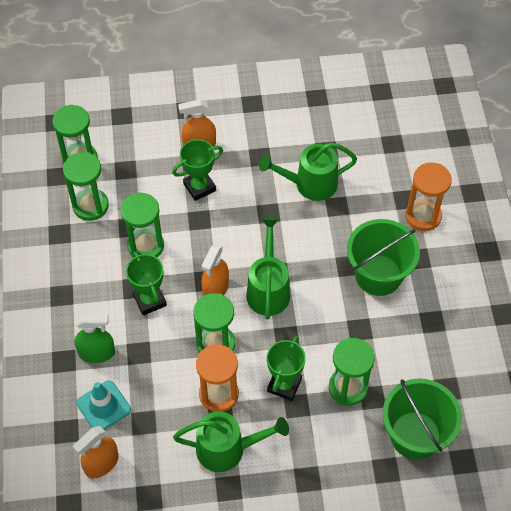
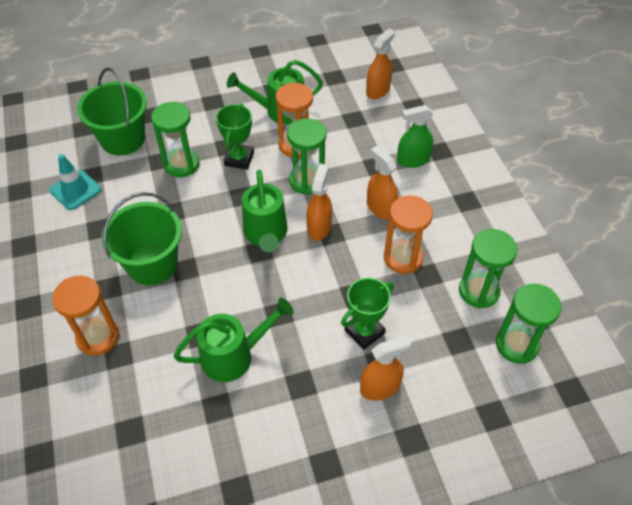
camera: 170 degrees right, 5 degrees down
turquoise traffic cone [76,380,131,430] -> turquoise traffic cone moved to [49,154,101,210]
green hourglass [120,193,164,258] -> orange hourglass [384,195,433,274]
green trophy [126,252,167,315] -> orange spray bottle [367,146,398,220]

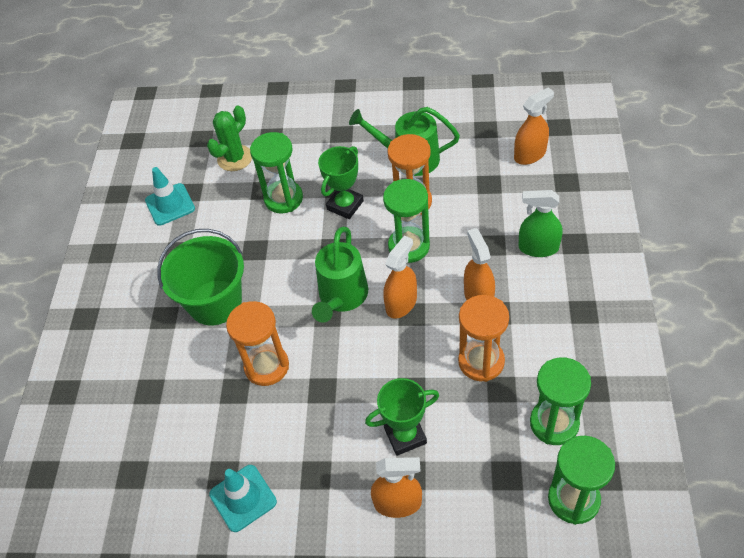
camera: 25 degrees right, 0 degrees up
orange hourglass [52,276,119,355] -> orange hourglass moved to [226,301,289,386]
green bucket [77,68,147,156] -> green cactus [207,106,252,171]
green watering can [174,298,293,382] -> none
none -> turquoise traffic cone [209,465,277,532]

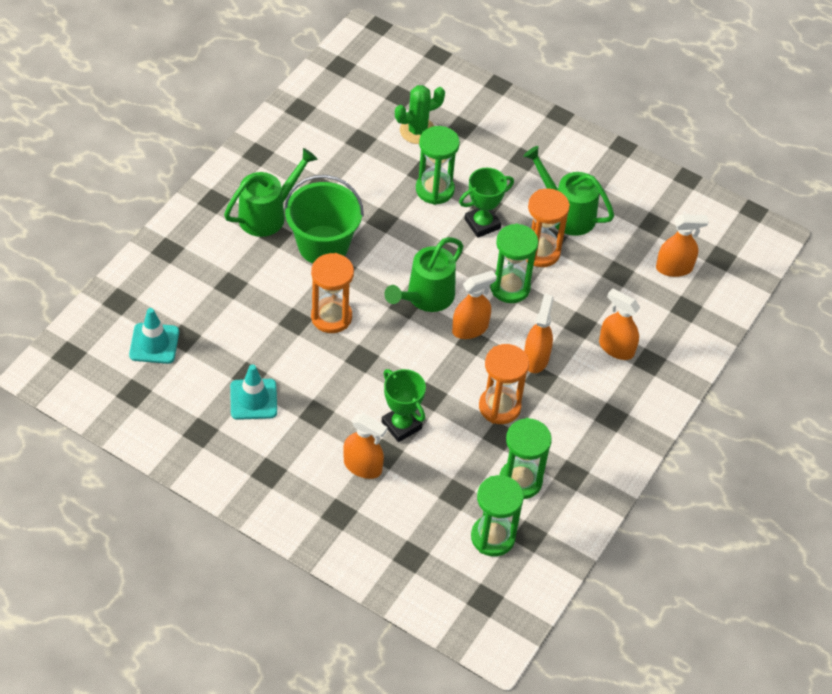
camera: 20 degrees right, 0 degrees up
turquoise traffic cone [145,167,195,226] -> turquoise traffic cone moved to [129,308,179,364]
green trophy [365,378,439,456] -> green trophy turned 45 degrees clockwise [382,369,426,442]
green spray bottle [518,190,563,257] -> orange spray bottle [599,288,640,360]
none -> green watering can [224,148,317,237]

